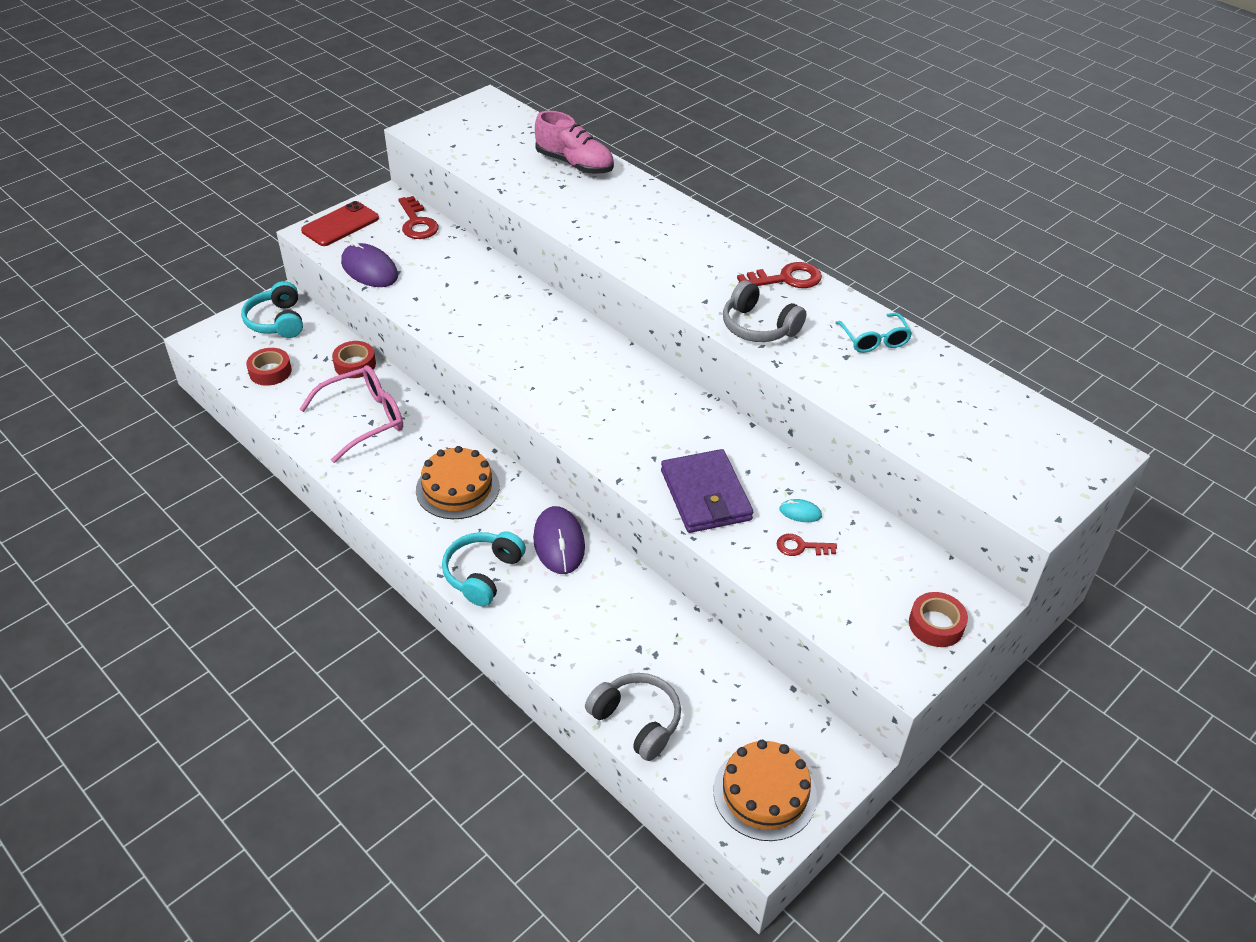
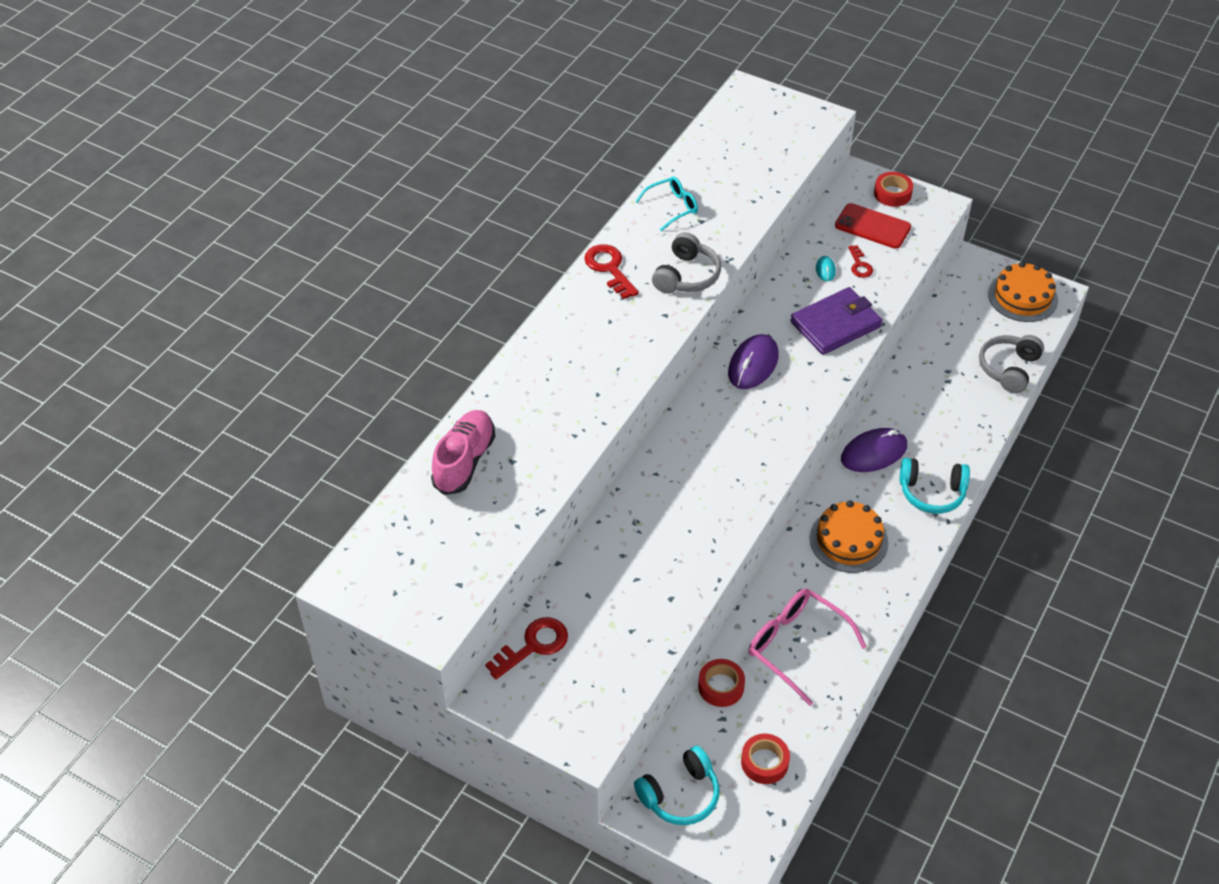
camera: 105 degrees left, 5 degrees up
red phone [301,201,379,246] -> red phone moved to [835,203,911,249]
purple mouse [341,241,398,287] -> purple mouse moved to [728,334,778,389]

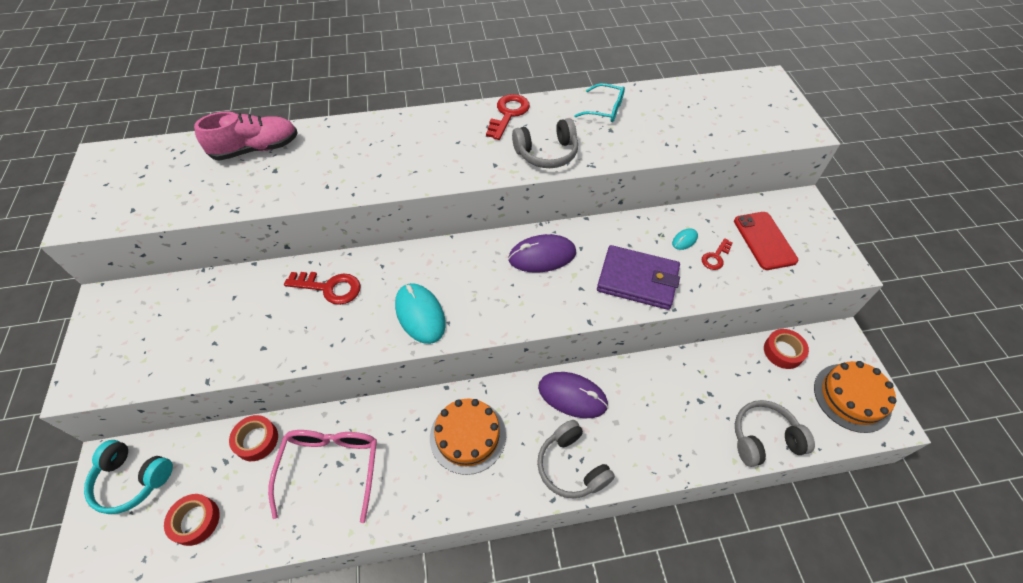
camera: 50 degrees right, 5 degrees up
red key [485,617,568,679] -> red key moved to [284,272,361,305]
red tape [874,172,913,207] -> red tape moved to [764,329,809,369]
turquoise headphones [899,458,970,514] -> grey headphones [537,420,615,499]
none -> turquoise mouse [395,283,446,344]

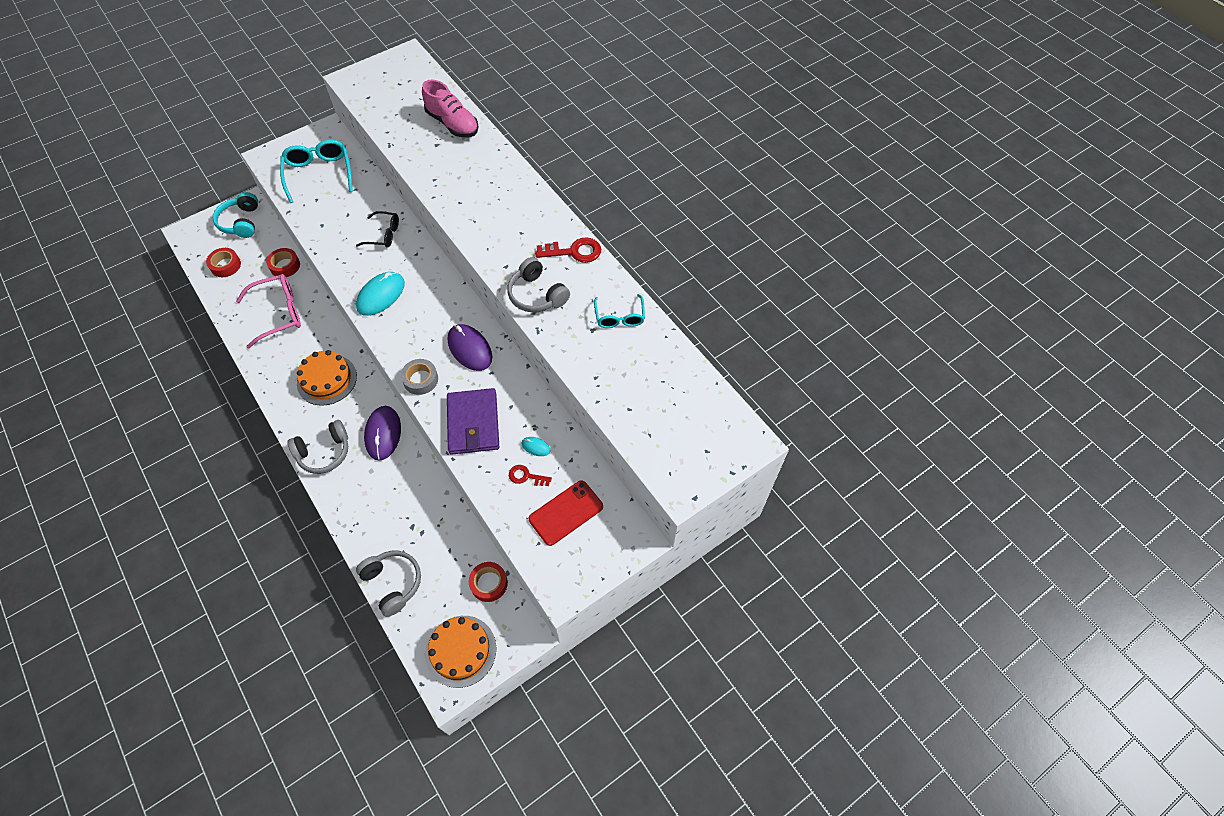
camera: 65 degrees right, 5 degrees up
red key [284,272,361,305] -> black glasses [356,211,399,248]
grey headphones [537,420,615,499] -> grey headphones turned 150 degrees counterclockwise [288,420,348,474]
none -> turquoise glasses [280,140,353,203]
none -> grey tape [401,359,438,395]

